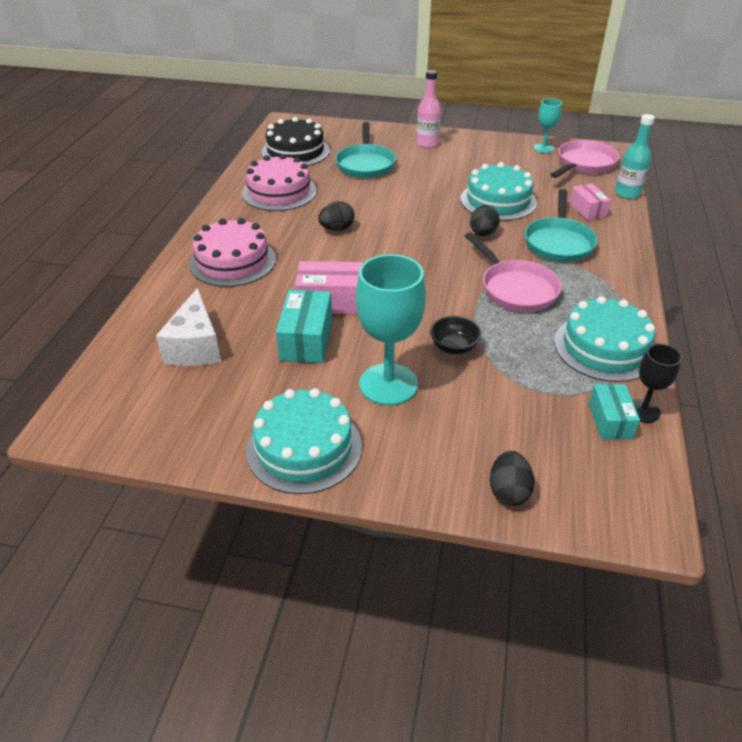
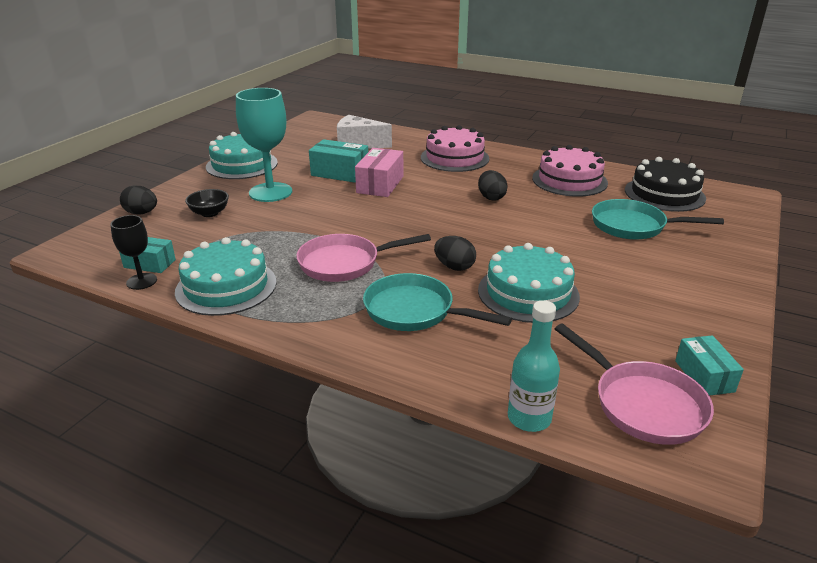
camera: 105 degrees right, 10 degrees down
pink bottle [416,70,441,148] -> none
black bowl [430,316,482,354] -> black bowl moved to [185,189,229,217]
turquoise goblet [534,98,562,153] -> turquoise box [675,335,744,396]
pink box [570,184,611,220] -> none

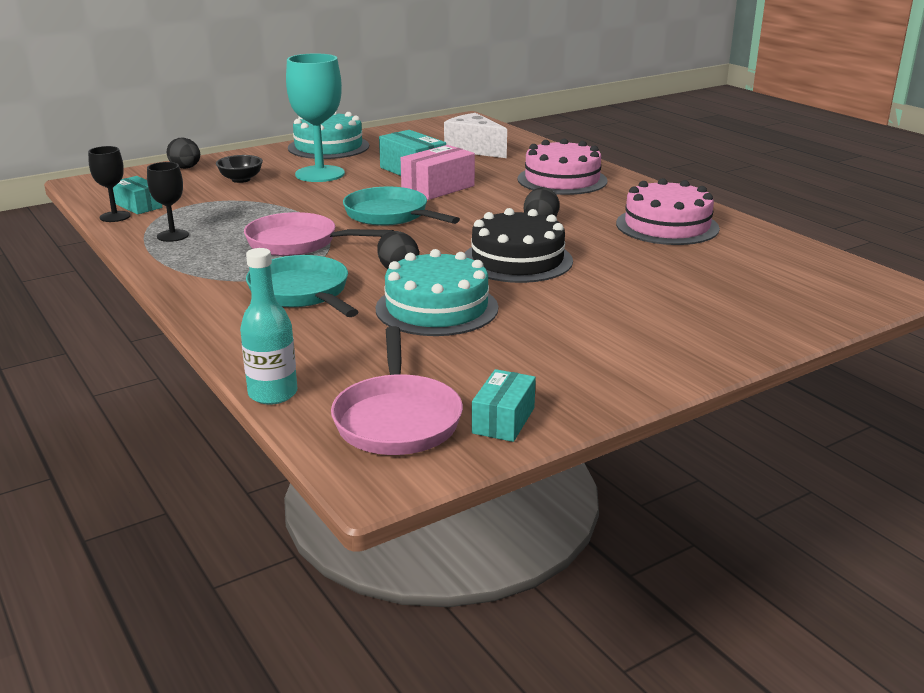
camera: 30 degrees right, 5 degrees down
turquoise cake [175,237,277,316] -> black goblet [147,162,189,242]
turquoise pan [592,199,724,240] -> turquoise pan moved to [343,187,460,226]
black cake [625,157,706,212] -> black cake moved to [465,208,573,283]

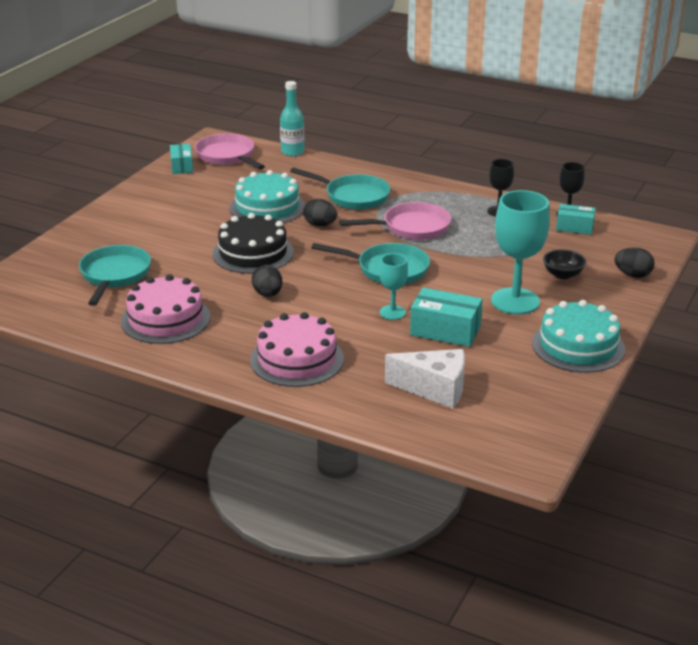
camera: 150 degrees right, 5 degrees up
pink box [401,145,475,200] -> turquoise goblet [379,254,408,320]
none -> turquoise pan [79,245,151,306]

